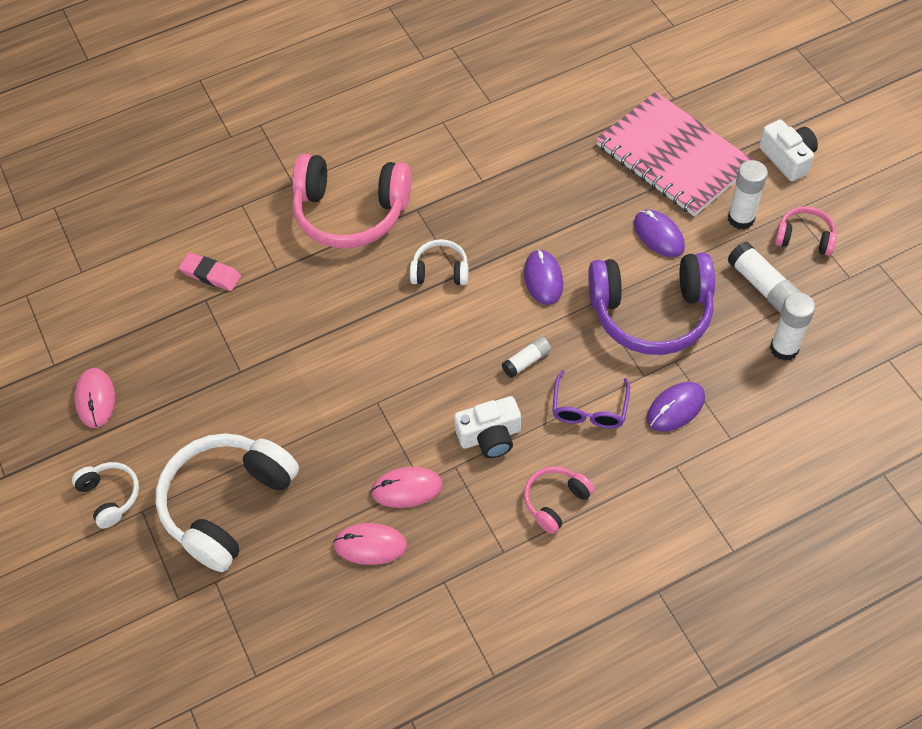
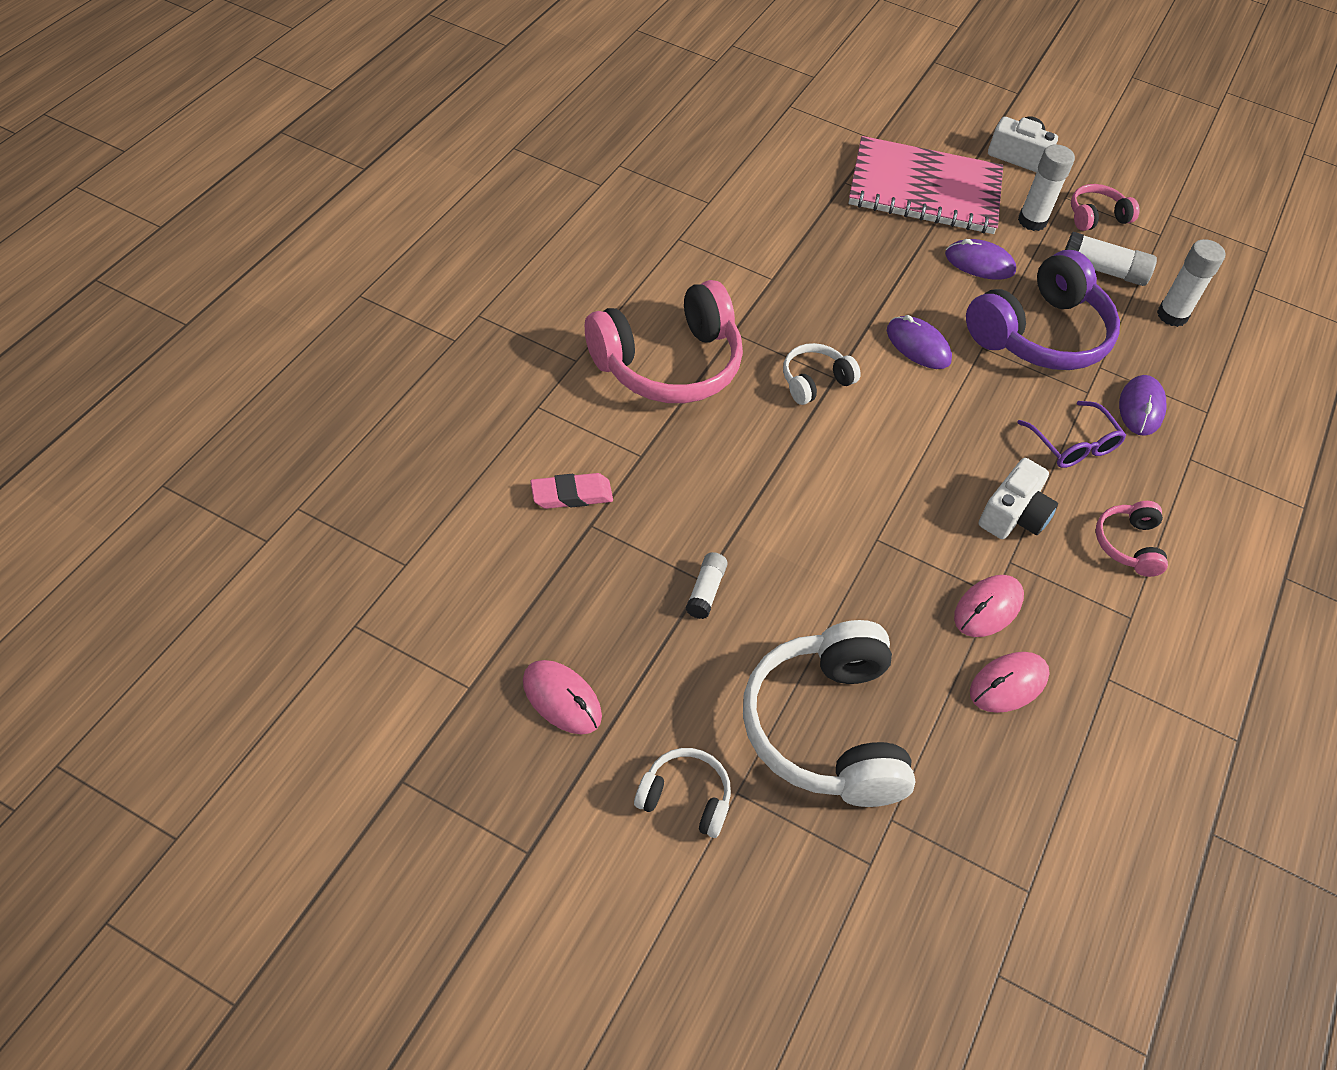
camera: 45 degrees left, 5 degrees down
white glue stick [502,336,551,378] -> white glue stick moved to [686,552,728,619]

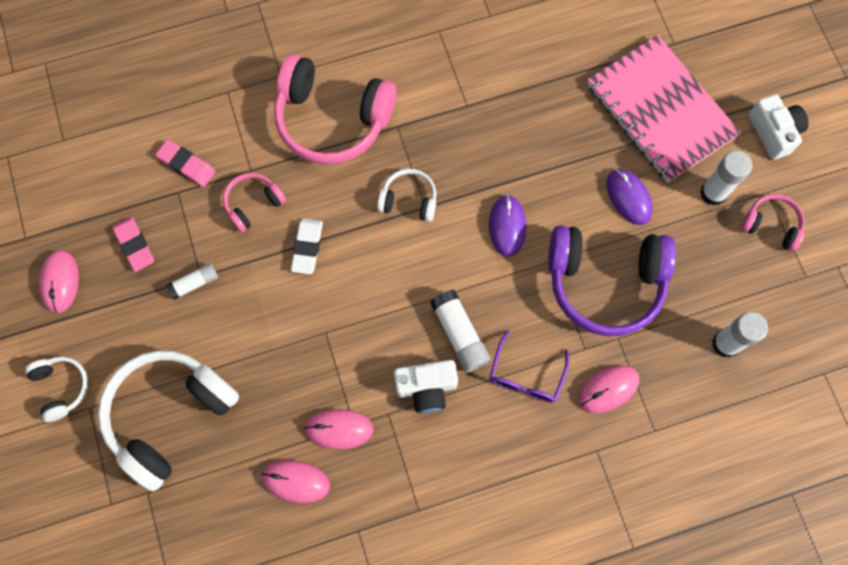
camera: 50 degrees right, 20 degrees up
white glue stick [1065,232,1157,286] -> white glue stick moved to [430,290,491,372]
pink headphones [1096,501,1168,577] -> pink headphones moved to [223,173,286,232]
purple mouse [1119,375,1166,436] -> pink mouse [579,365,639,413]
none -> pink eraser [113,217,154,272]
none -> white eraser [291,219,323,274]

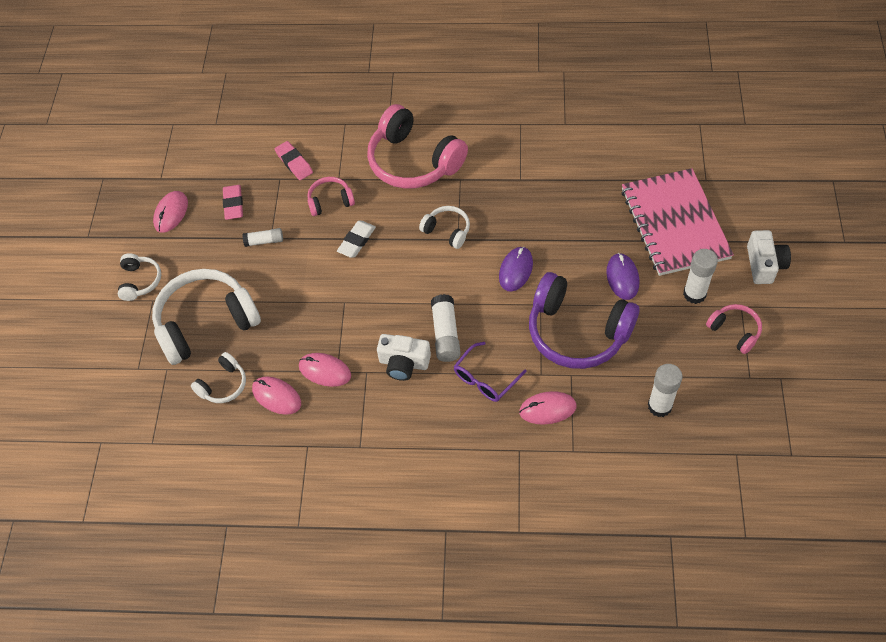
camera: 25 degrees right, 15 degrees down
none -> white headphones [191,352,246,403]

